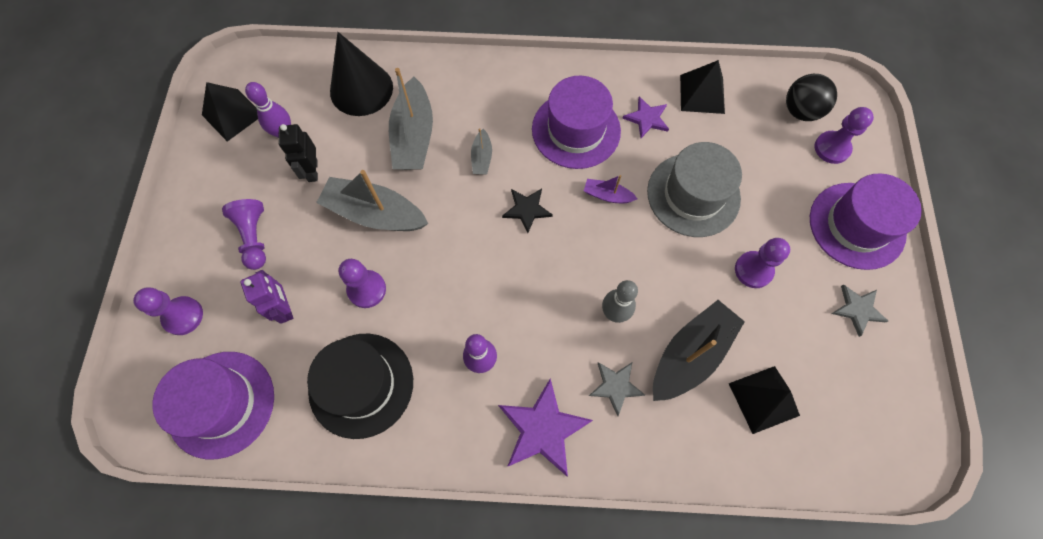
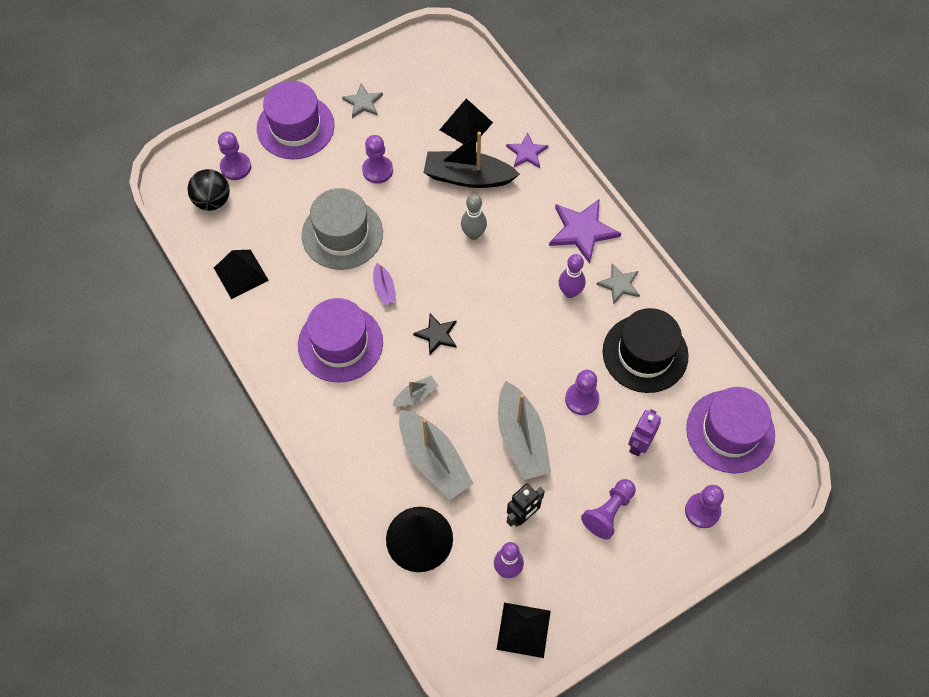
camera: 125 degrees left, 5 degrees down
grey boat [389,68,433,170] -> grey boat turned 90 degrees clockwise [399,409,474,500]
grey star [589,362,645,416] -> grey star moved to [596,264,640,305]
purple star [622,97,669,138] -> purple star moved to [506,132,548,168]

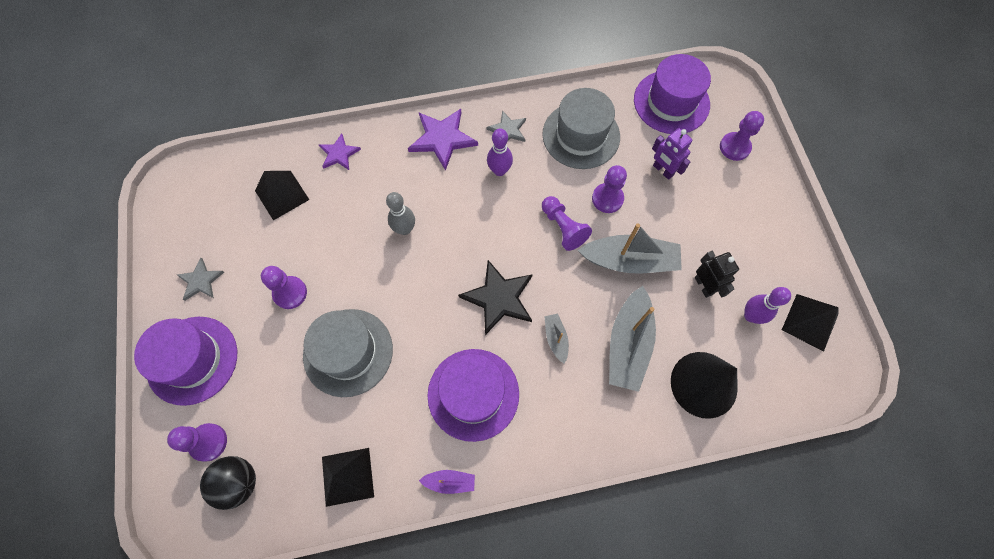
camera: 70 degrees left, 5 degrees up
purple boat [373,263,396,305] -> purple boat moved to [419,470,475,494]
grey boat [399,409,474,500] -> grey boat turned 120 degrees clockwise [609,286,656,392]
black star [413,314,456,355] -> black star [458,260,532,335], size x1.67
black boat [423,131,520,188] -> none
purple pawn [581,479,636,540] -> purple pawn moved to [542,196,592,251]
black hat [603,308,689,393] -> grey hat [542,88,620,169]

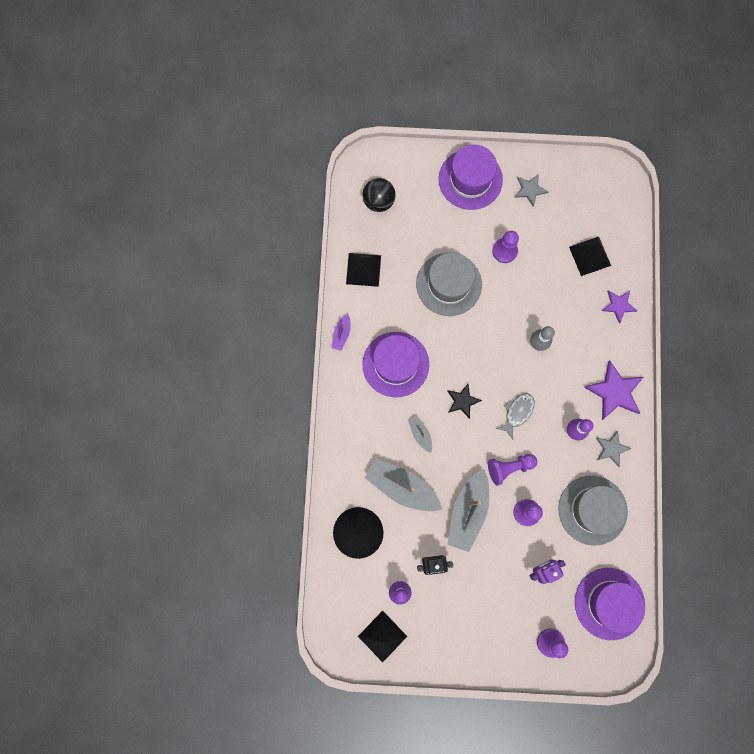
camera: 105 degrees right, 10 degrees up
purple pawn [167,423,227,462] -> none
black star [458,260,532,335] -> black star [447,384,482,419], size x0.60
grey boat [544,313,569,364] -> grey boat turned 120 degrees counterclockwise [408,416,432,453]
none -> grey fish [496,393,534,439]

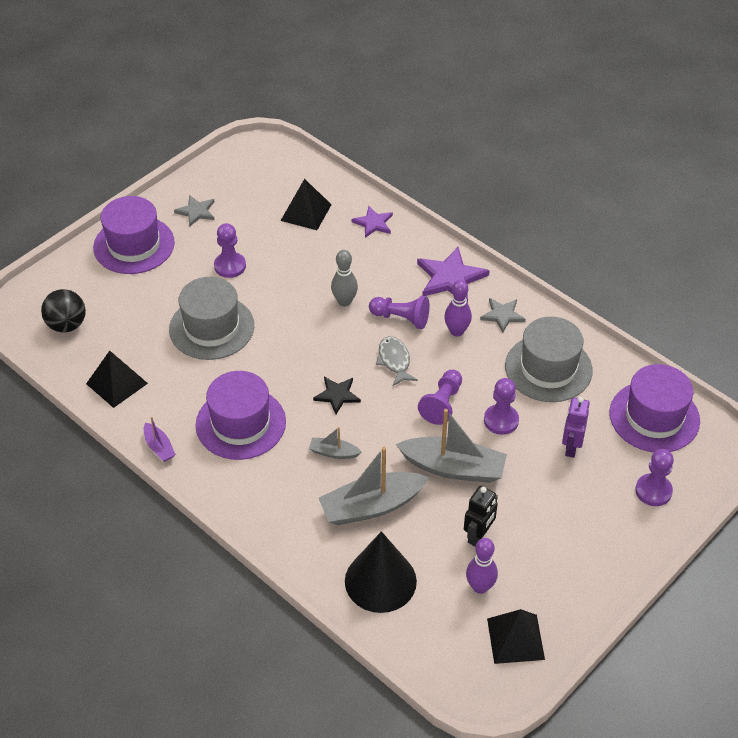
camera: 50 degrees left, 30 degrees down
grey boat [447,469,489,552] -> grey boat turned 45 degrees counterclockwise [396,409,507,483]
none -> purple pawn [369,296,430,329]

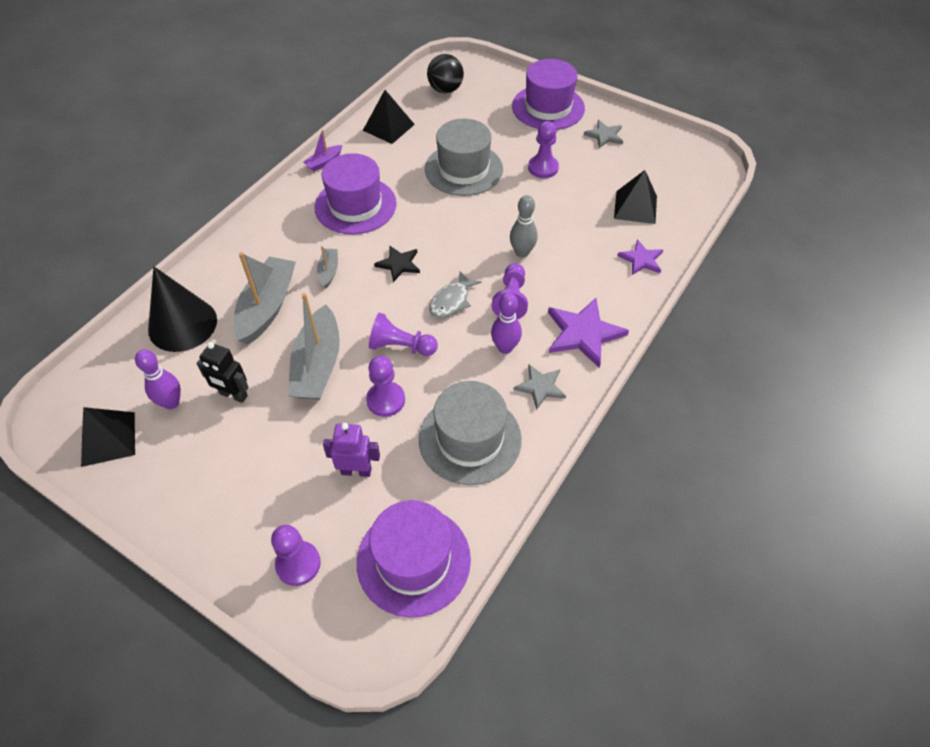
camera: 80 degrees right, 5 degrees up
grey boat [319,447,429,525] -> grey boat turned 45 degrees clockwise [233,252,296,345]
grey fish [376,336,418,386] -> grey fish turned 150 degrees clockwise [429,271,482,318]

